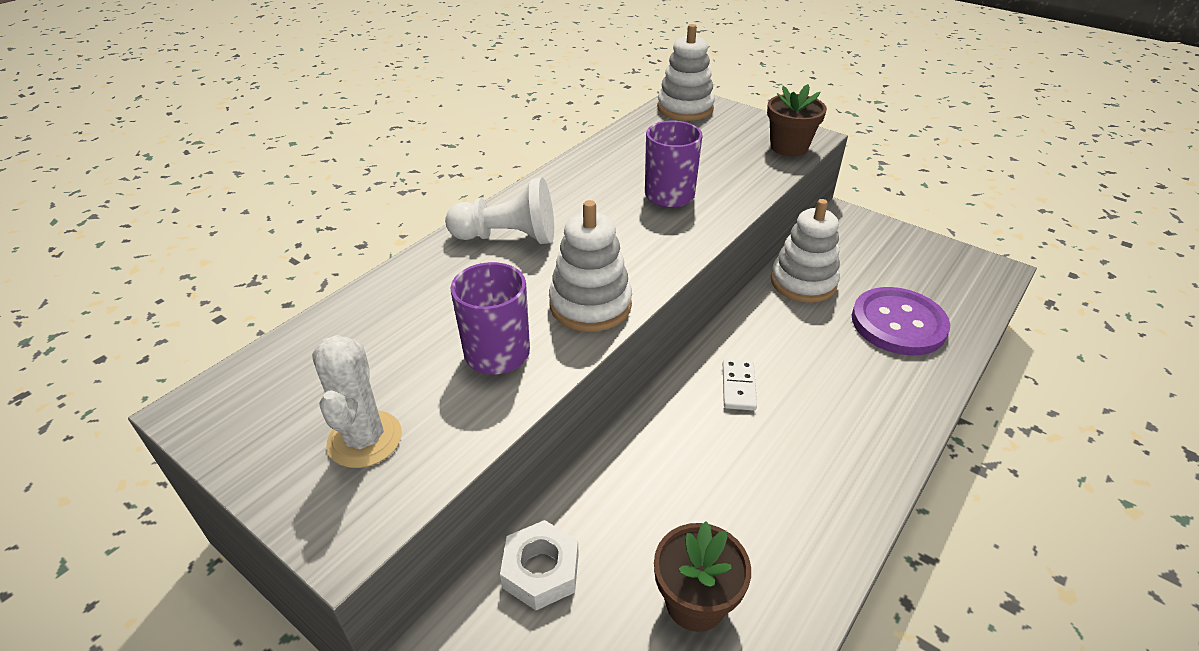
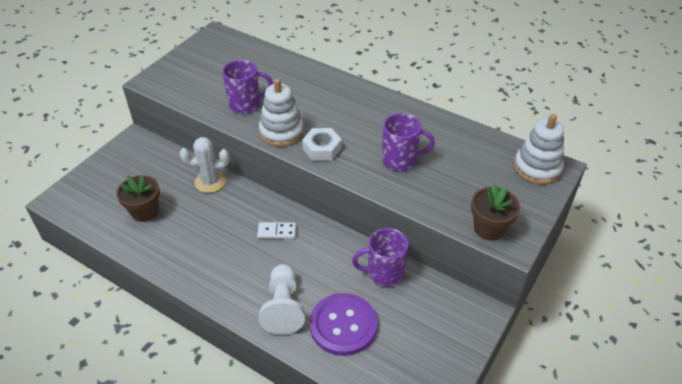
camera: 85 degrees right, 5 degrees up
white cactus [312,335,402,468] -> white cactus moved to [180,137,229,193]
white pawn [445,177,554,244] -> white pawn moved to [259,264,305,335]
white nut [500,520,579,610] -> white nut moved to [302,128,342,161]
white stacking toy [771,199,840,303] -> purple mug [352,228,408,287]

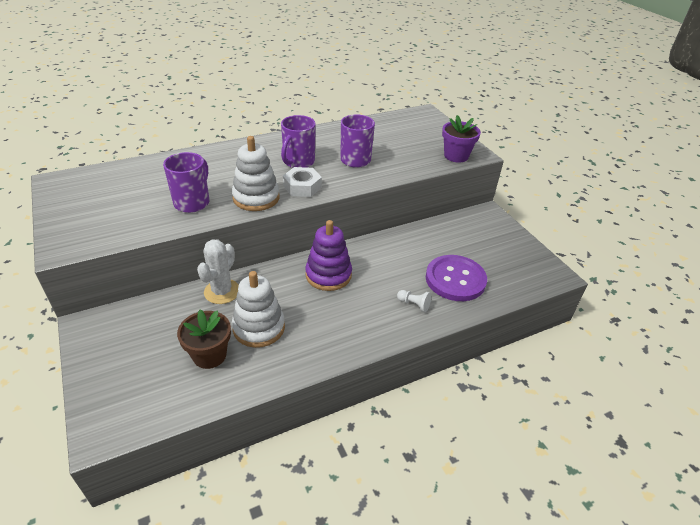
camera: 60 degrees left, 5 degrees down
white domino [257,222,296,239] -> purple stacking toy [305,220,352,291]
white pawn [259,264,305,335] -> white pawn [397,290,431,312], size x0.48
purple mug [352,228,408,287] -> purple mug moved to [281,115,316,168]
brown flower pot [471,184,520,240] -> purple flower pot [442,115,481,163]
white stacking toy [514,114,564,184] -> white stacking toy moved to [232,271,285,348]

